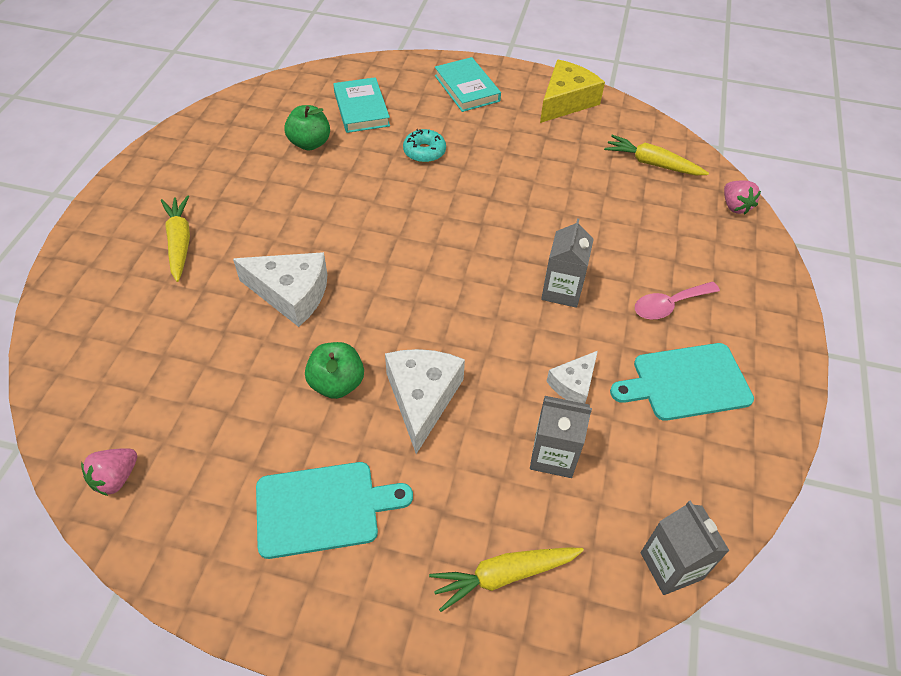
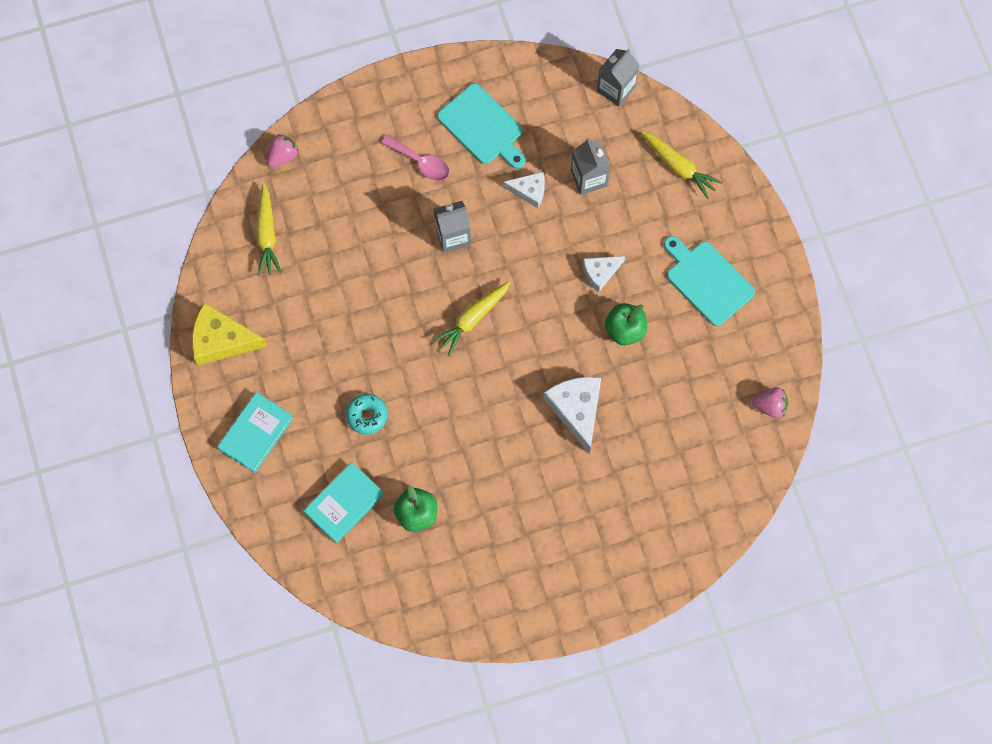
camera: 120 degrees left, 20 degrees up
yellow carrot [161,196,190,282] -> yellow carrot moved to [432,281,510,356]
white cheese [385,349,465,454] -> white cheese [583,256,625,292], size x0.59

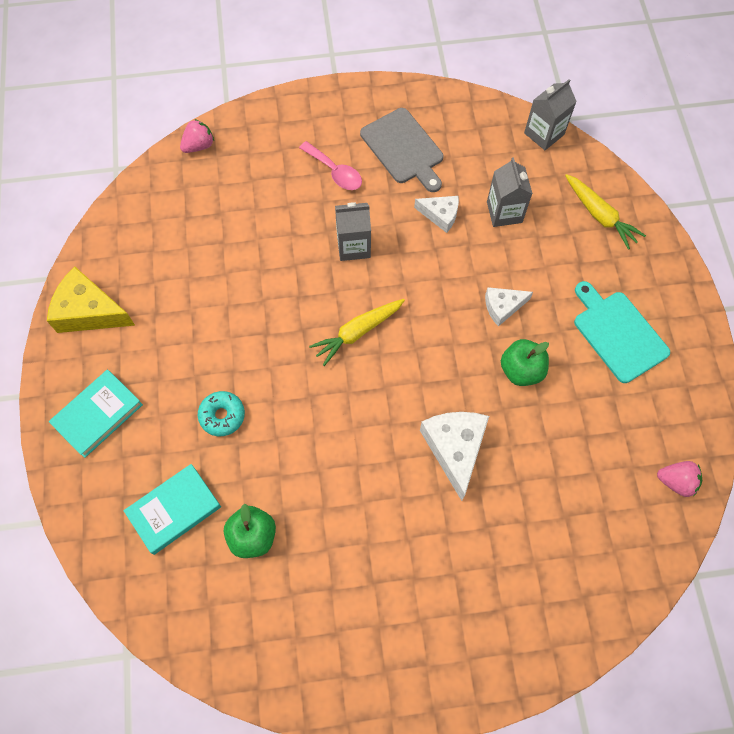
camera: 10 degrees right, 5 degrees down
yellow carrot [256,184,282,276] -> none
turquoise cutting board [437,83,526,169] -> grey cutting board [360,108,444,192]

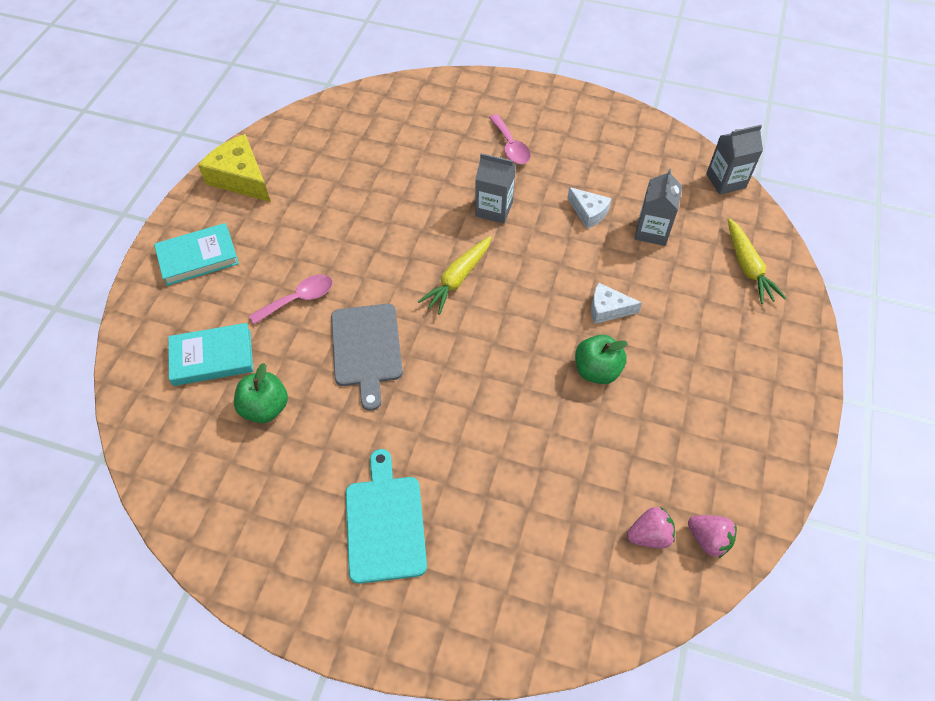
camera: 25 degrees right, 10 degrees down
pink strawberry [180,119,214,153] -> pink strawberry moved to [627,507,675,548]
turquoise donut [198,391,245,436] -> pink spoon [249,274,333,324]
yellow carrot [309,299,405,366] -> yellow carrot turned 45 degrees counterclockwise [418,236,492,315]
grey cutting board [360,108,444,192] -> grey cutting board moved to [331,304,403,411]
white cheese [420,412,489,501] -> none
turquoise cutting board [574,281,670,383] -> turquoise cutting board moved to [346,449,427,584]

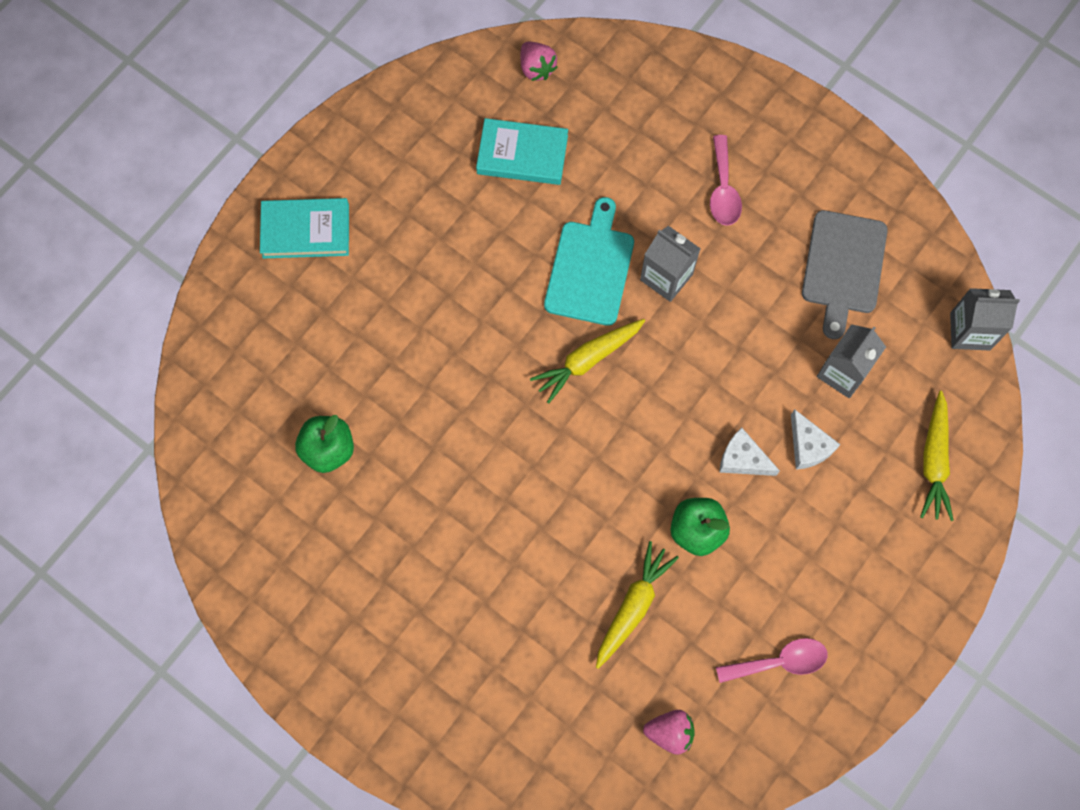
camera: 20 degrees right, 15 degrees up
turquoise book [168,323,253,386] -> turquoise book moved to [476,118,568,185]
yellow cheese [198,134,271,202] -> none
pink spoon [249,274,333,324] -> pink spoon moved to [716,638,828,683]
grey cutting board [331,304,403,411] -> grey cutting board moved to [802,210,888,339]
turquoise cutting board [346,449,427,584] -> turquoise cutting board moved to [544,197,634,326]
white cheese [567,187,612,229] -> white cheese moved to [791,409,841,470]
pink strawberry [688,515,737,558] -> pink strawberry moved to [521,42,558,81]
none -> yellow carrot [596,541,679,669]

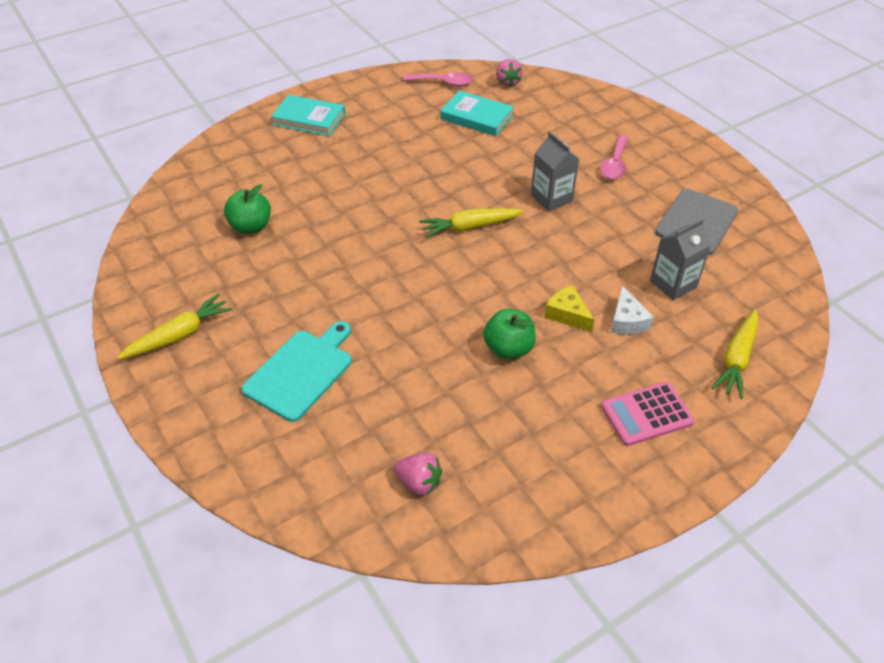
camera: 20 degrees right, 25 degrees down
turquoise cutting board [544,197,634,326] -> turquoise cutting board moved to [241,321,352,422]
yellow carrot [596,541,679,669] -> yellow carrot moved to [117,294,233,359]
pink spoon [716,638,828,683] -> pink spoon moved to [403,72,473,86]
white cheese [719,428,780,476] -> yellow cheese [544,285,594,332]
grey carton [950,288,1020,351] -> none
none -> pink calculator [601,382,694,446]

